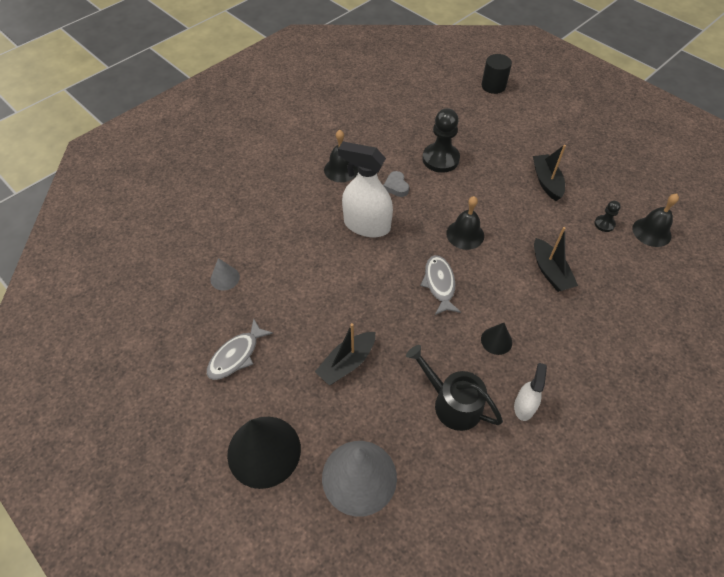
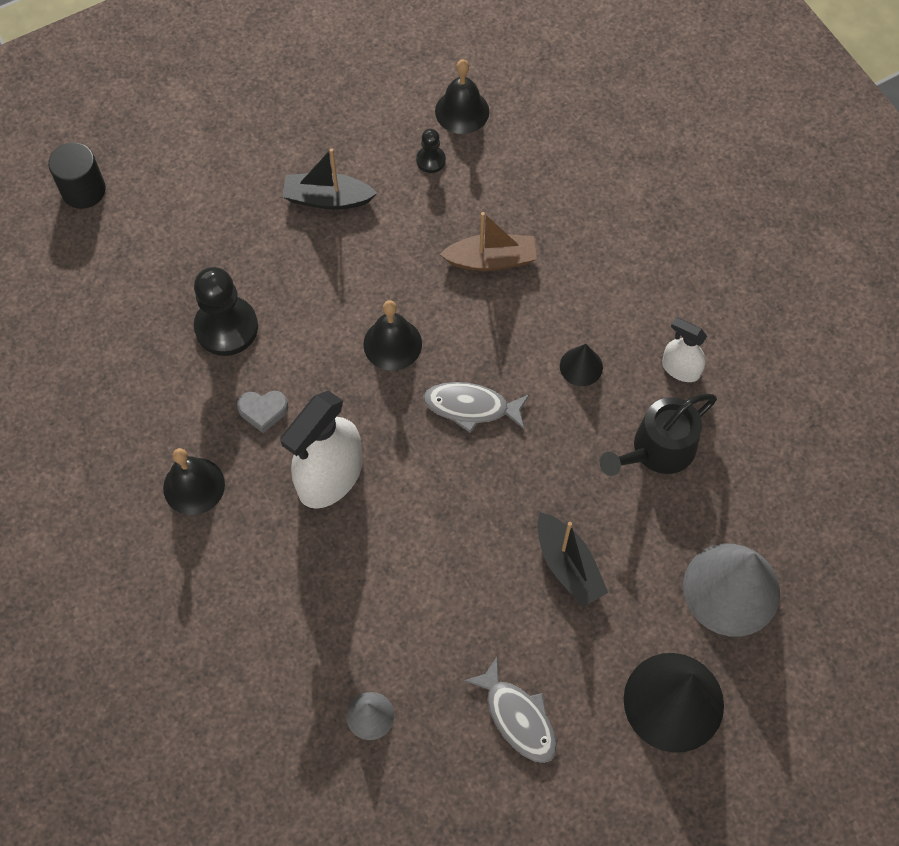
camera: 75 degrees left, 10 degrees up
black boat [534,227,578,292] -> brown boat [440,212,537,271]

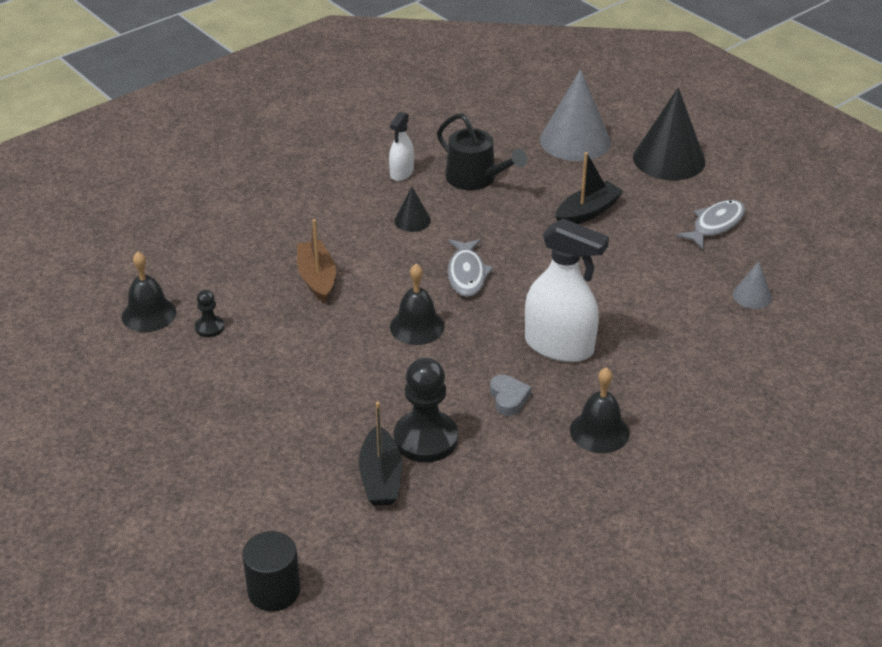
camera: 100 degrees left, 25 degrees down
black boat [282,148,377,209] -> black boat moved to [359,402,402,506]

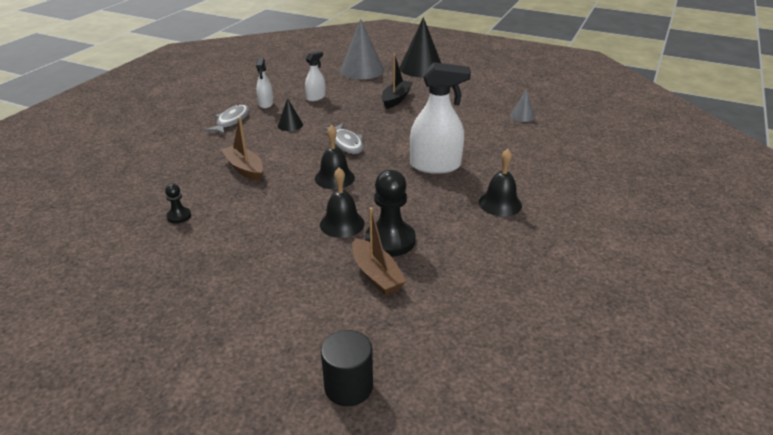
camera: 25 degrees left, 5 degrees down
black bell [122,252,176,332] -> black bell moved to [320,167,365,238]
black boat [359,402,402,506] -> brown boat [352,207,406,295]
black watering can [437,113,527,190] -> white spray bottle [305,51,325,101]
grey heart [490,375,531,416] -> none
grey fish [676,200,746,249] -> grey fish moved to [205,105,249,135]

